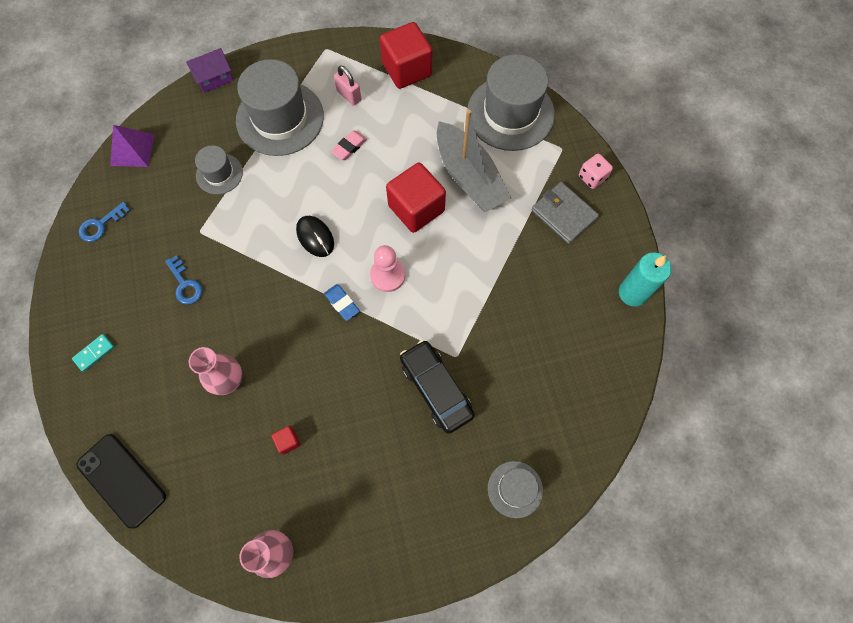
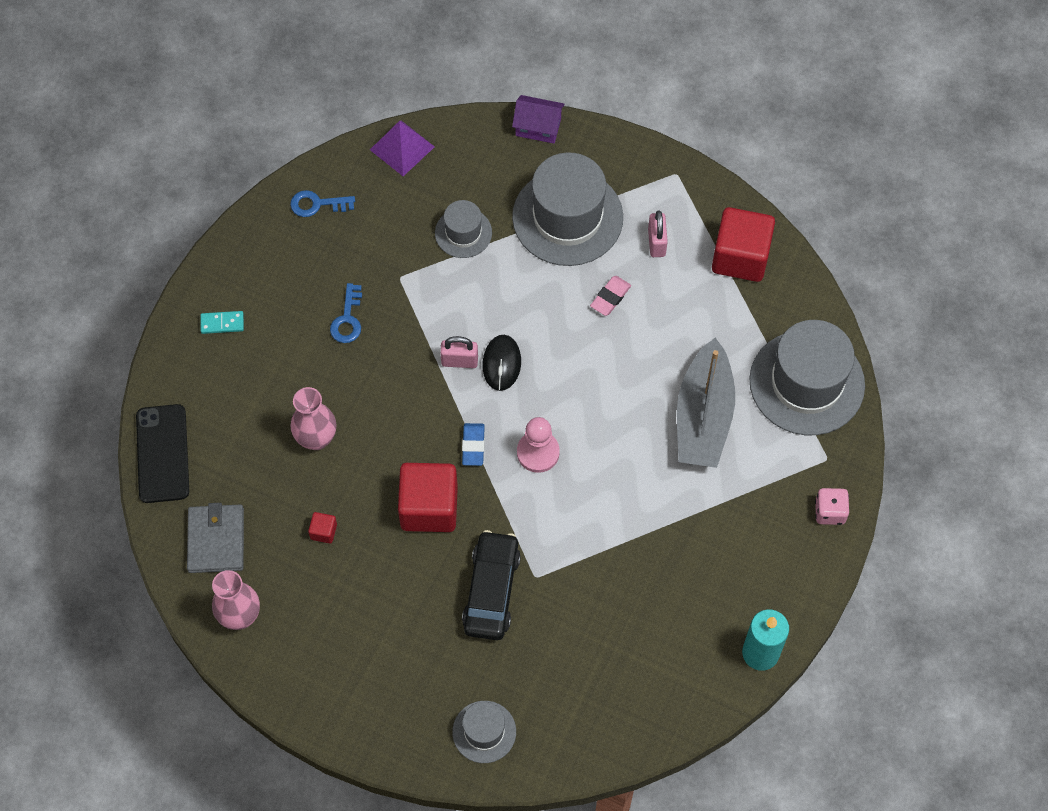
camera: 40 degrees right, 5 degrees down
pink eraser [331,131,367,160] -> pink eraser turned 45 degrees counterclockwise [590,276,631,316]
red cube [386,163,446,233] -> red cube moved to [398,463,458,532]
grey wallet [531,182,599,244] -> grey wallet moved to [187,503,244,573]
none -> pink padlock [440,336,478,368]

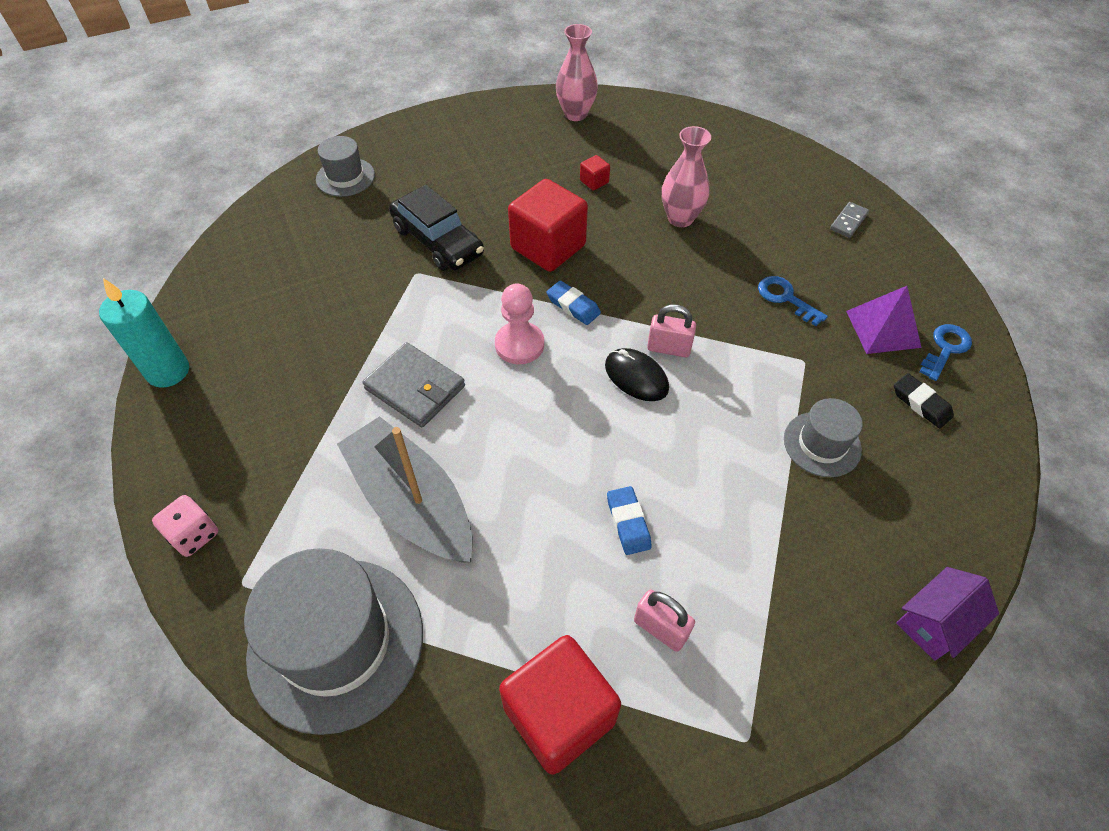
camera: 130 degrees right, 10 degrees down
black phone [136,404,189,503] -> none
grey wallet [187,503,244,573] -> grey wallet moved to [362,342,465,427]
turquoise domino [200,311,244,334] -> grey domino [830,202,869,238]
purple pyramid [370,120,435,176] -> purple pyramid moved to [846,286,922,354]
pink padlock [440,336,478,368] -> pink padlock turned 60 degrees clockwise [647,304,696,357]
grey hat [512,152,623,266] -> none
pink eraser [590,276,631,316] -> blue eraser [607,486,652,555]
none -> black eraser [894,373,954,429]

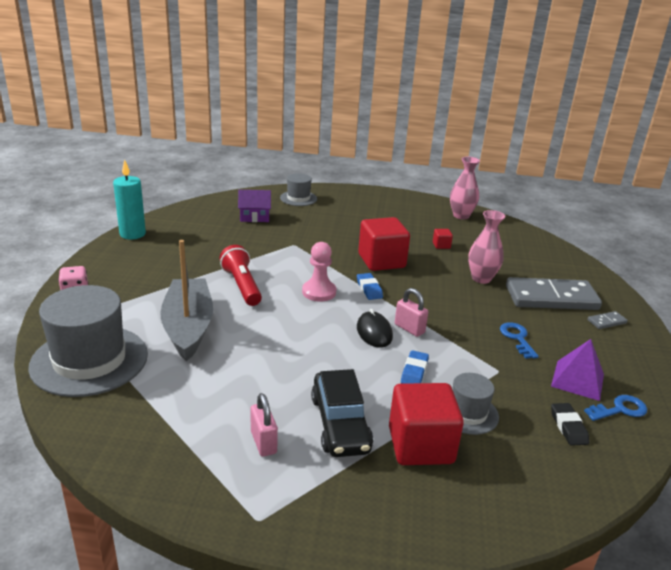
camera: 30 degrees right, 25 degrees down
grey wallet [362,342,465,427] -> red flashlight [220,245,262,306]
black car [389,185,484,271] -> black car moved to [311,369,373,457]
red cube [499,635,621,775] -> red cube moved to [389,383,464,465]
blue eraser [607,486,652,555] -> blue eraser moved to [401,350,429,384]
purple house [896,567,999,661] -> purple house moved to [238,190,271,222]
none -> grey domino [506,277,602,310]

